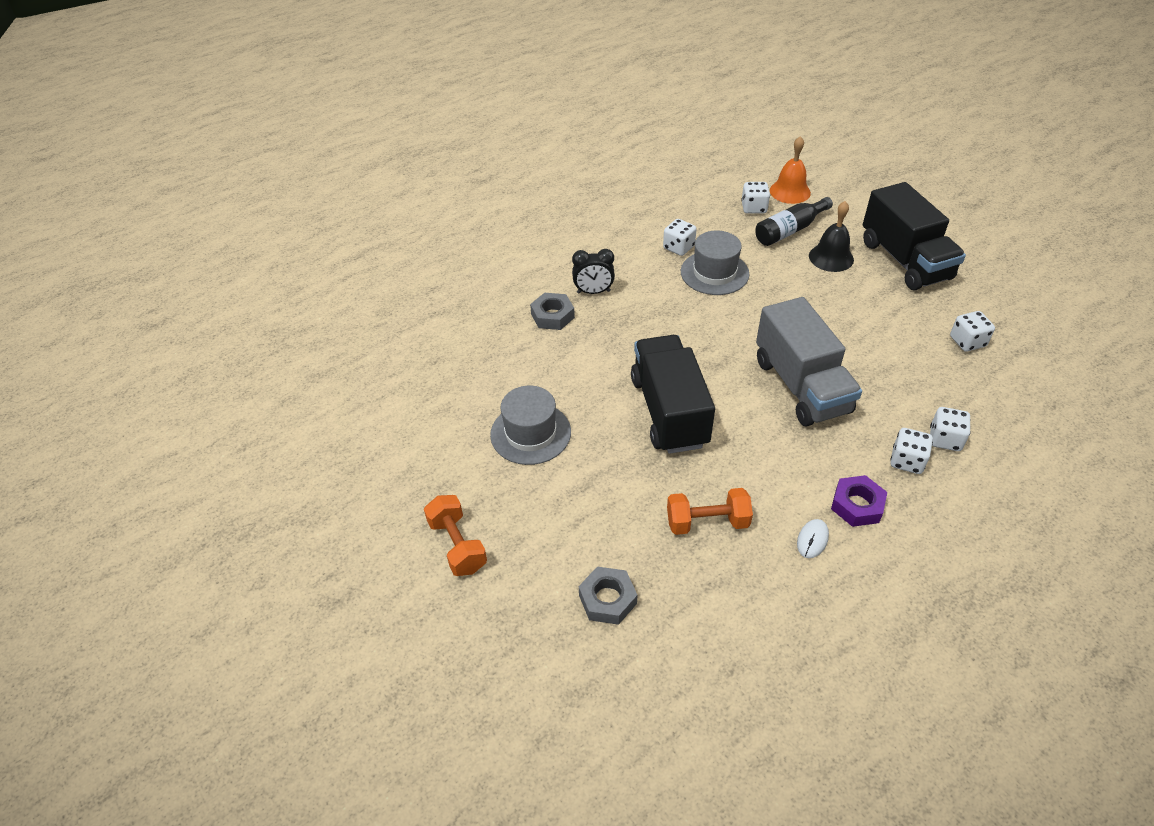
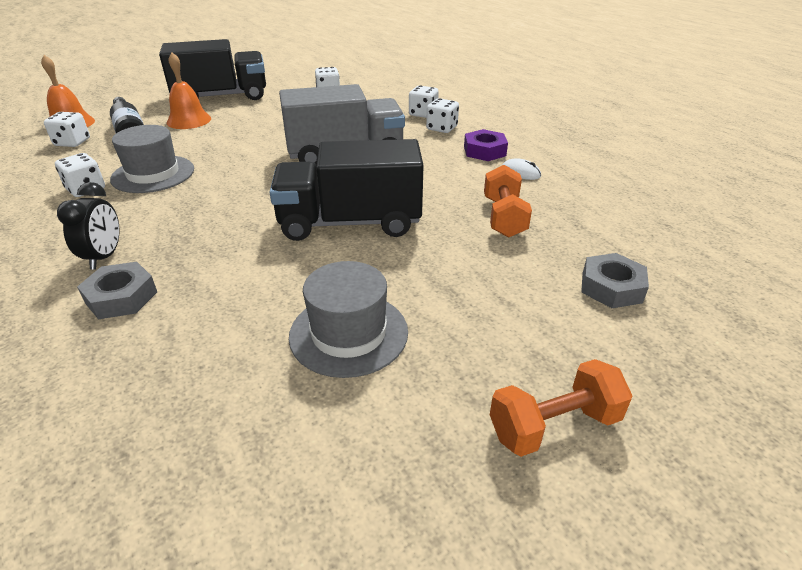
camera: 85 degrees left, 10 degrees down
black bell [809,201,854,272] -> orange bell [167,52,211,129]

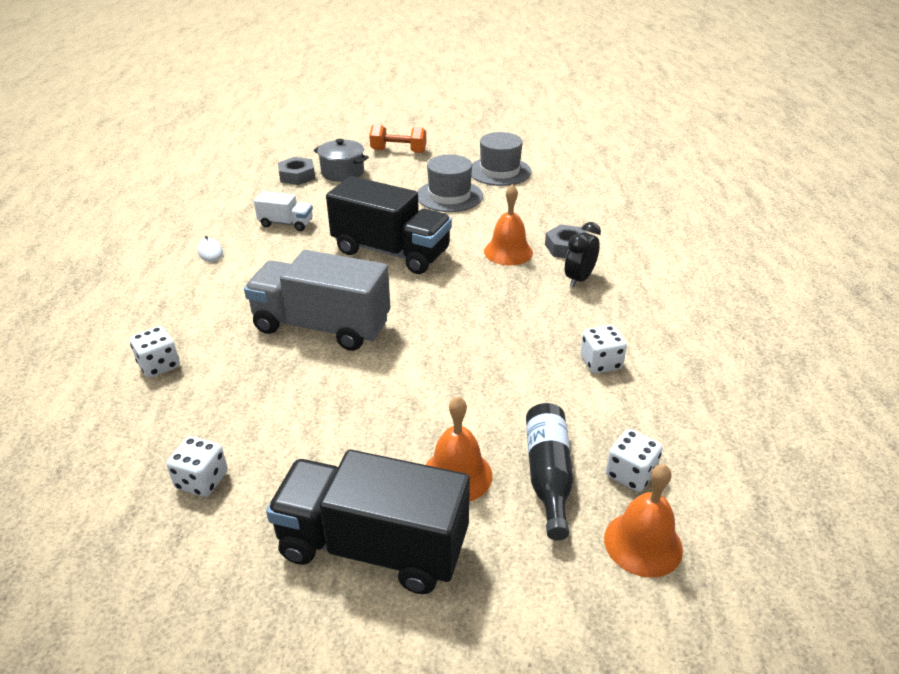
camera: 150 degrees left, 0 degrees up
grey hat [110,125,194,193] -> grey hat moved to [471,132,531,186]
white dice [426,98,459,133] -> none
purple nut [464,129,508,161] -> none
orange dumbbell [484,165,532,238] -> white truck [254,191,313,231]
none -> grey pot [314,139,369,182]
none -> orange bell [484,184,533,265]

